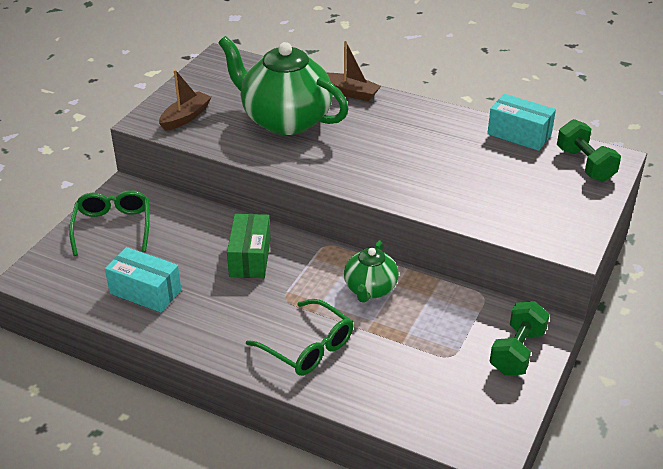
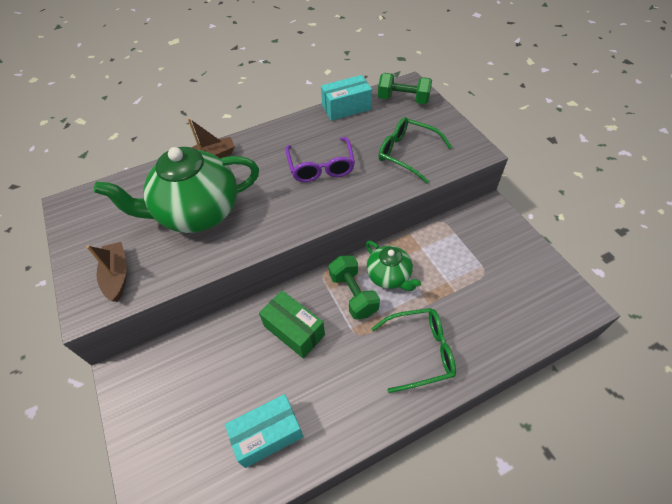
camera: 50 degrees left, 15 degrees up
green glasses [69,190,150,256] -> green glasses moved to [378,117,452,184]
green dumbbell [489,301,550,375] -> green dumbbell moved to [329,255,380,320]
none -> purple glasses [285,137,355,182]

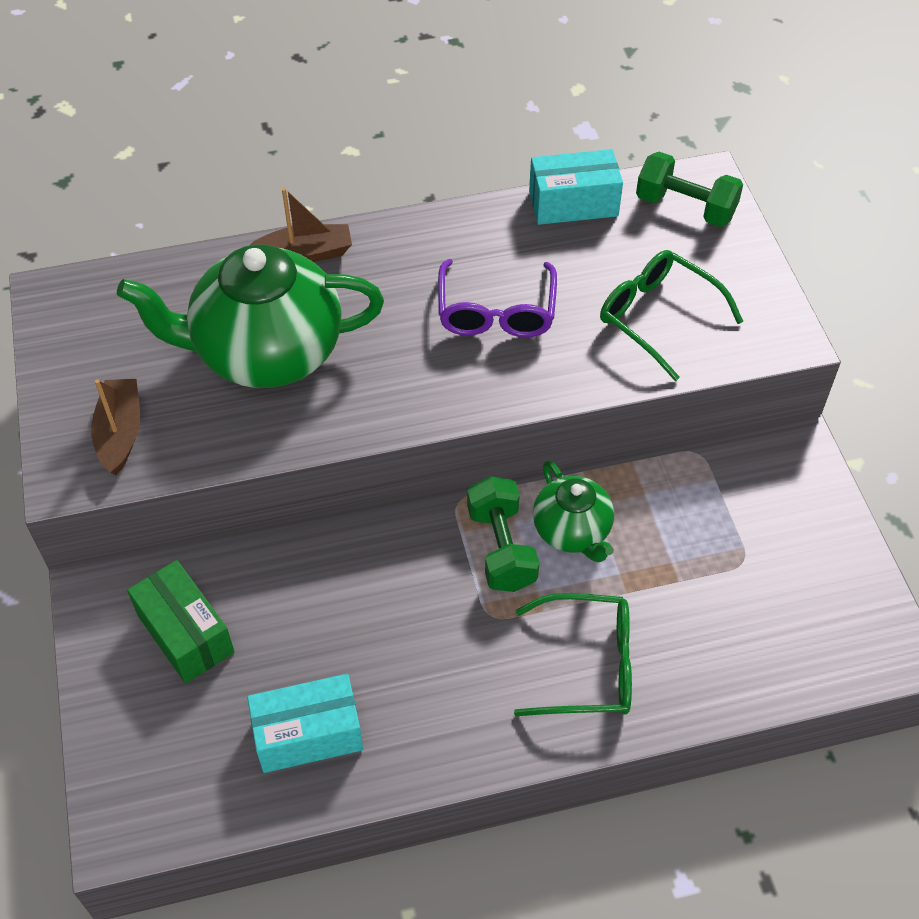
camera: 10 degrees right, 0 degrees up
green box [259,291,325,359] -> green box moved to [127,560,234,683]

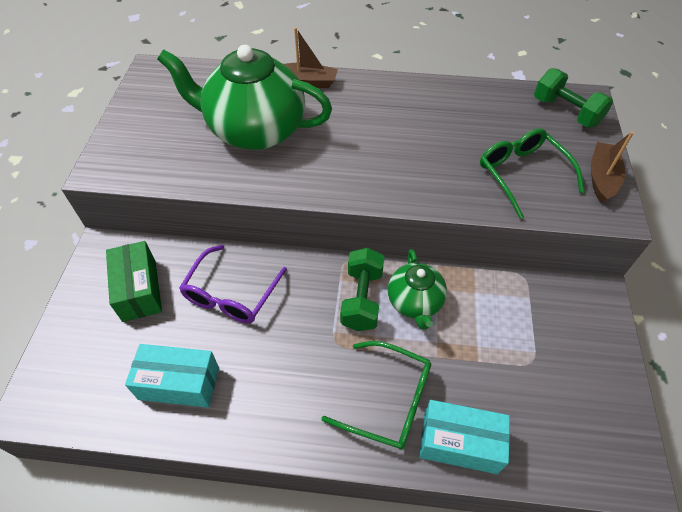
camera: 20 degrees right, 0 degrees up
brown boat [91,379,140,475] -> brown boat moved to [591,131,634,204]
purple glasses [438,259,557,337] -> purple glasses moved to [179,245,287,323]
turquoise box [529,149,623,225] -> turquoise box moved to [419,400,510,474]

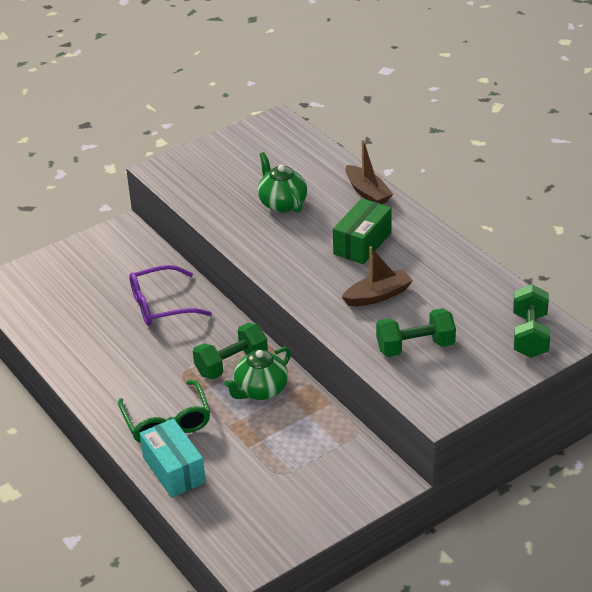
camera: 50 degrees right, 15 degrees down
green box [106,241,162,322] -> green box moved to [333,198,392,264]
turquoise box [125,344,219,408] -> none
green teapot [157,45,332,150] -> green teapot [258,152,307,213], size x0.53
green glasses [480,128,585,219] -> green dumbbell [376,308,456,357]
brown boat [591,131,634,204] -> brown boat moved to [342,246,413,306]

